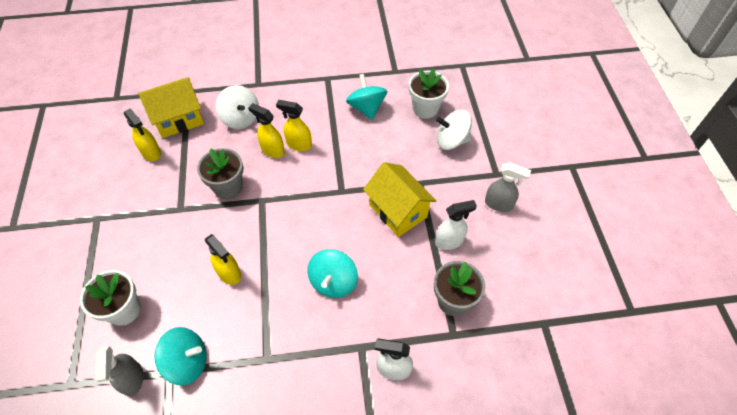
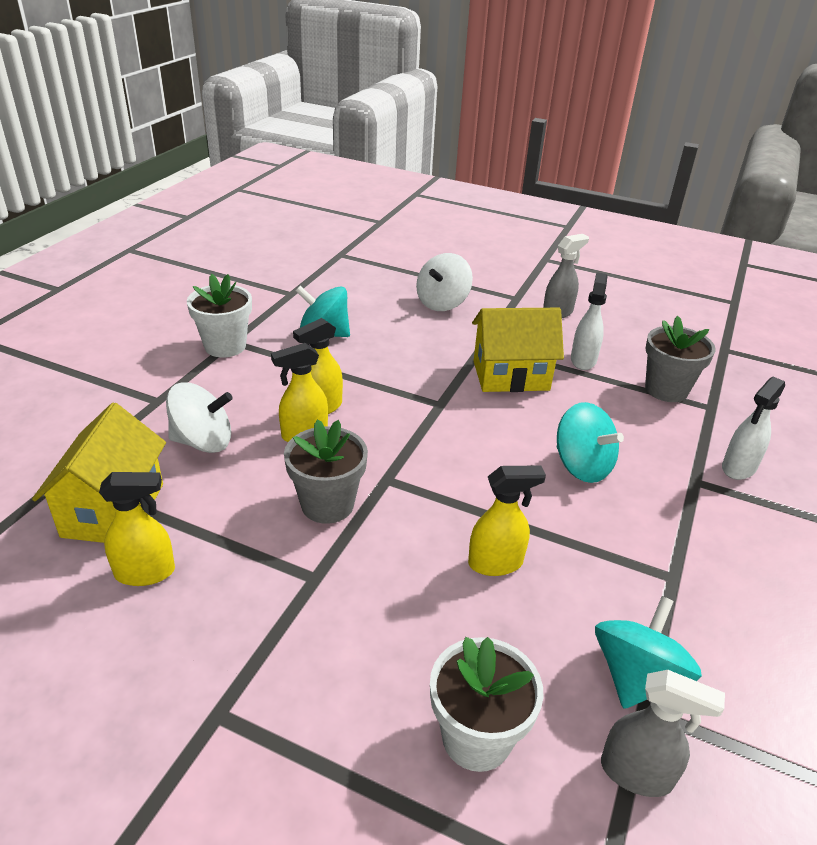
camera: 60 degrees left, 20 degrees down
white flower pot [409,69,449,119] -> white flower pot moved to [187,274,252,358]

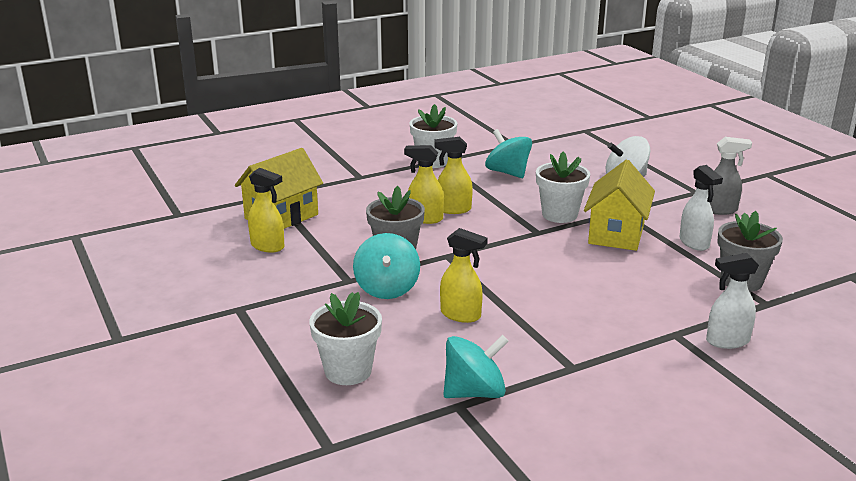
camera: 40 degrees right, 10 degrees down
white spinning top [166,382,233,453] -> none
yellow house [472,308,564,392] -> yellow house turned 75 degrees clockwise [584,160,655,251]
turquoise spinning top [557,402,624,483] -> turquoise spinning top moved to [353,233,420,299]
white spray bottle [571,272,607,370] -> white spray bottle turned 105 degrees clockwise [680,165,723,251]
grey spray bottle [601,670,725,797] -> none
none -> white flower pot [536,151,590,223]

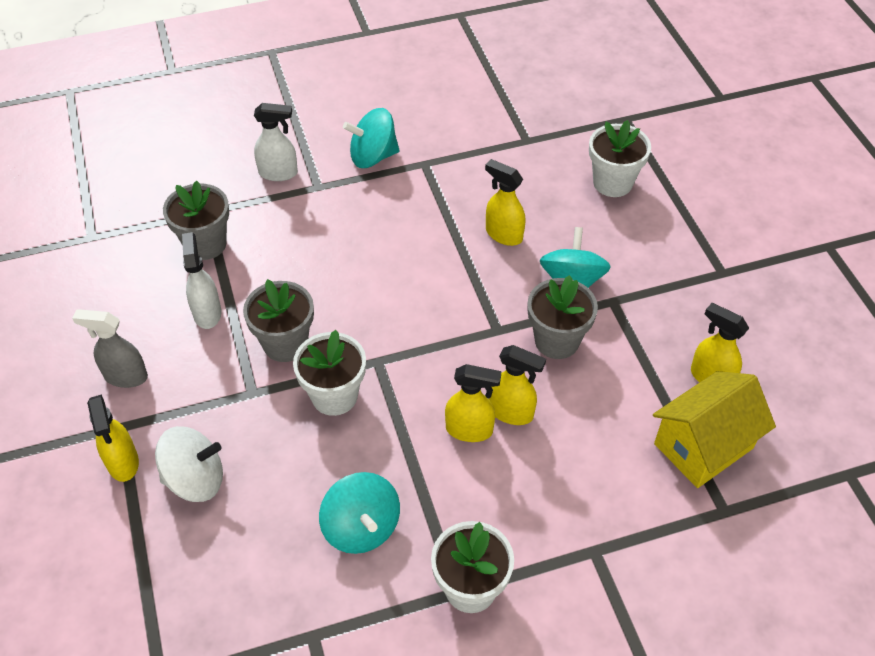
camera: 170 degrees left, 25 degrees up
turquoise spinning top [443,335,508,398] -> turquoise spinning top moved to [343,108,400,168]
yellow house [584,160,655,251] -> grey flower pot [243,279,314,362]
none -> yellow spray bottle [87,394,139,482]

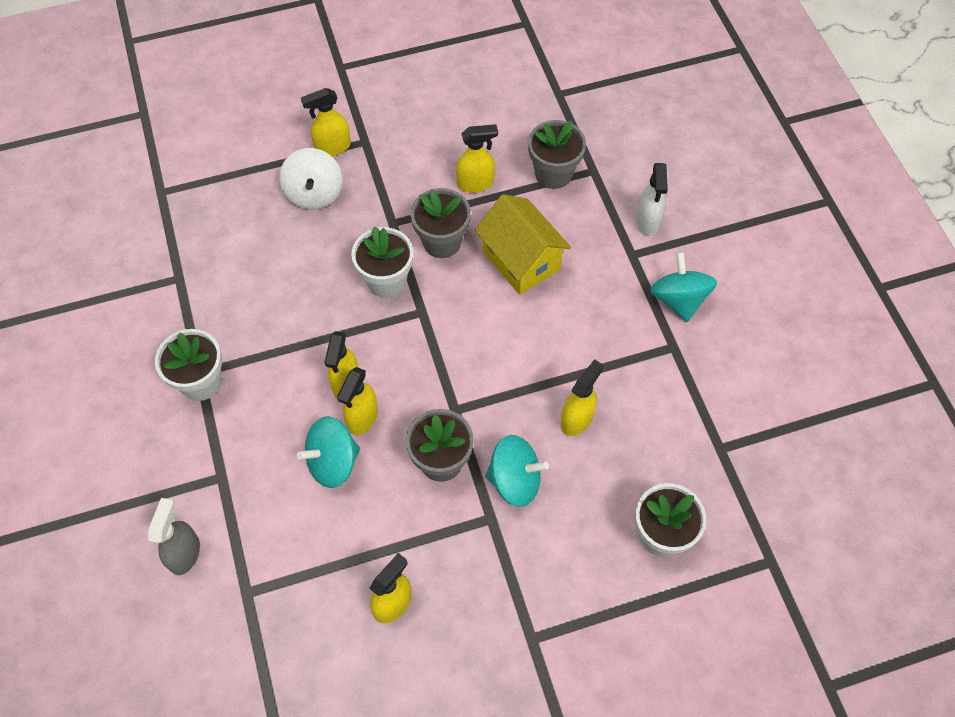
camera: 90 degrees right, 10 degrees up
grey spray bottle [72,309,148,388] -> grey spray bottle moved to [148,498,200,575]
white spray bottle [182,232,221,329] -> yellow spray bottle [456,124,498,193]
turquoise spinning top [319,472,400,554] -> turquoise spinning top moved to [297,416,360,488]
yellow house [653,371,776,488] -> yellow house moved to [475,194,571,295]

